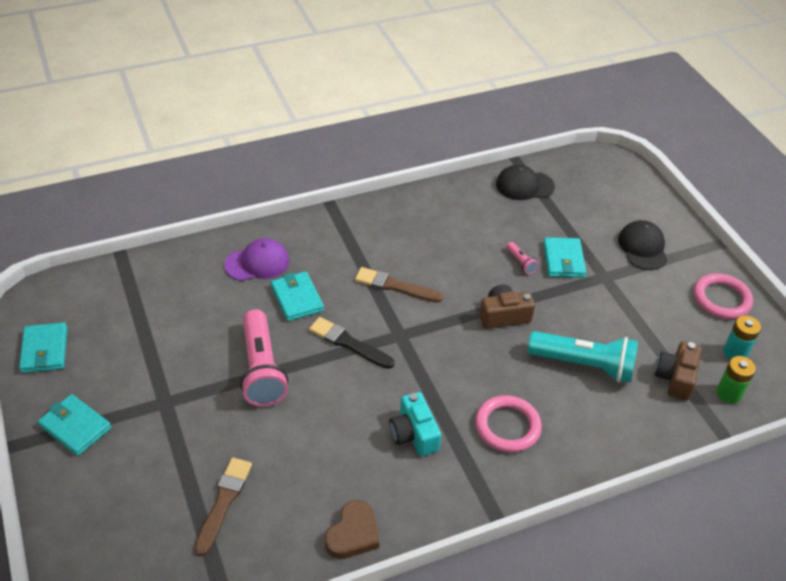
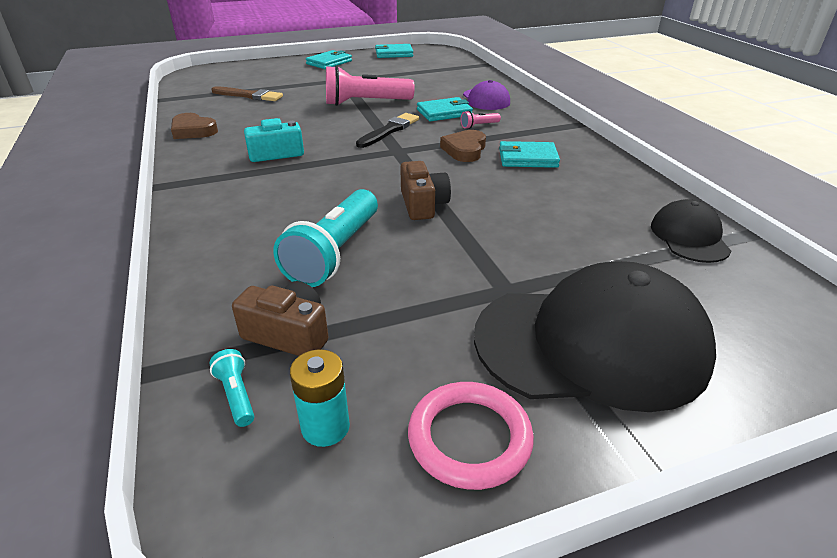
camera: 95 degrees right, 10 degrees down
brown brush [355,267,443,303] -> brown heart [440,130,486,162]
pink ring [475,395,542,452] -> none
pink flashlight [506,242,539,274] -> pink flashlight moved to [460,111,501,129]
turquoise wallet [543,237,586,278] -> turquoise wallet moved to [499,141,560,168]
black cap [618,220,668,270] -> black cap [474,261,716,412], size x2.00
green battery [717,356,756,403] -> turquoise flashlight [209,349,254,427]

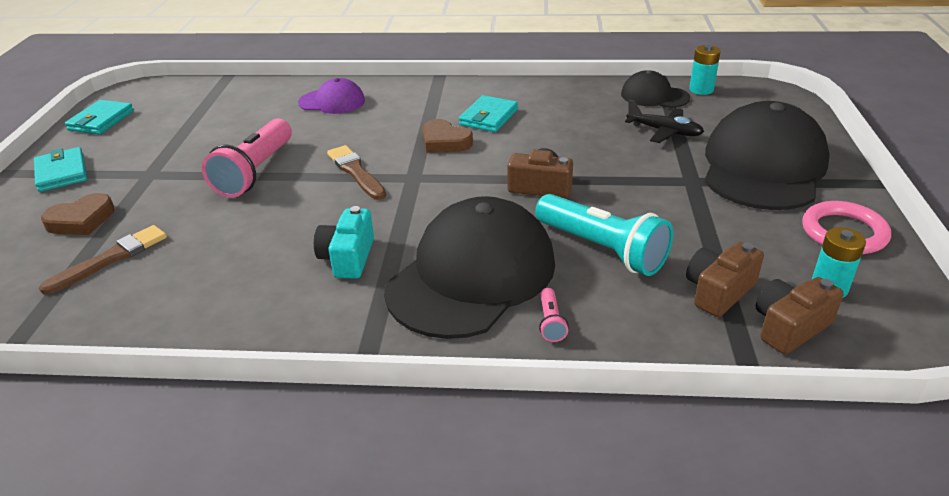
camera: 65 degrees left, 0 degrees up
brown heart [171,113,218,139] -> brown heart moved to [41,193,115,235]
turquoise flashlight [209,349,254,427] -> brown camera [756,277,844,354]
black brush [356,113,419,148] -> brown brush [327,145,386,200]
turquoise wallet [417,97,473,121] -> none
pink flashlight [460,111,501,129] -> pink flashlight moved to [539,288,568,342]
none -> black cap [384,196,555,339]
none -> black plane [625,100,704,143]
none -> turquoise battery [689,45,721,95]

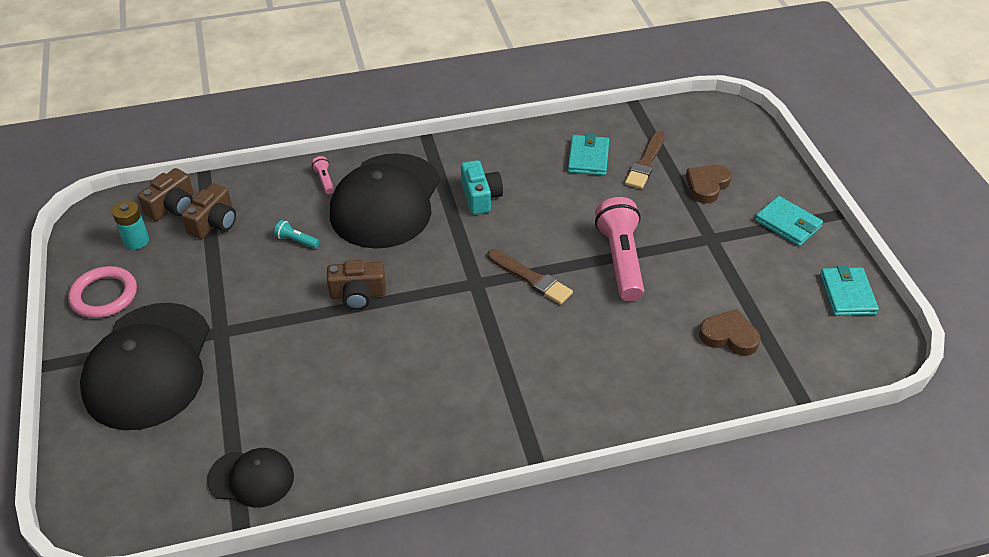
camera: 160 degrees right, 10 degrees up
purple cap [298,78,365,114] -> none
brown heart [422,119,473,153] -> brown heart moved to [699,309,760,356]
turquoise wallet [459,95,518,132] -> turquoise wallet moved to [568,134,609,176]
turquoise flashlight [535,194,673,276] -> turquoise flashlight [274,220,319,249], size x0.42
black plane [625,100,704,143] -> none
turquoise battery [689,45,721,95] -> none

